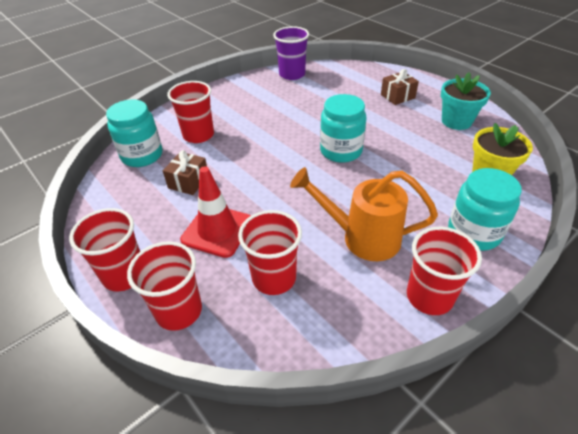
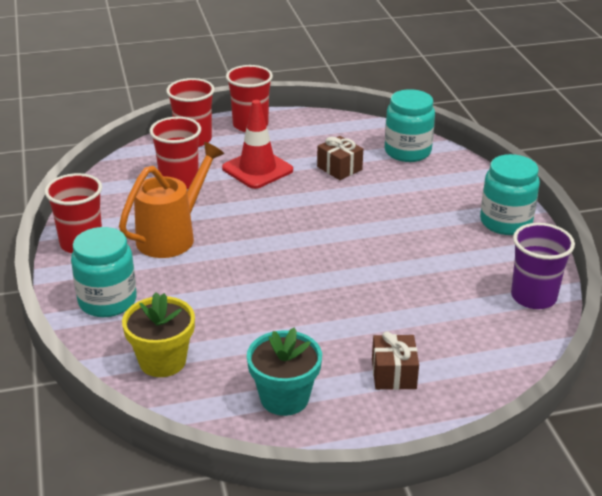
camera: 115 degrees right, 10 degrees down
red cup [167,81,214,143] -> none
turquoise jar [320,94,367,163] -> turquoise jar moved to [480,154,540,235]

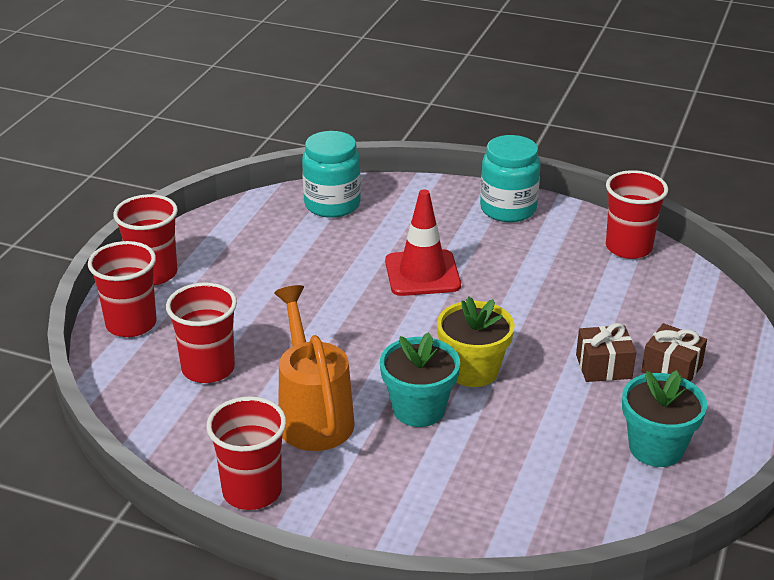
camera: 55 degrees left, 0 degrees up
turquoise jar [71,227,137,317] -> none
yellow flower pot [122,292,195,377] -> yellow flower pot moved to [437,297,515,387]
red traffic cone [222,100,293,189] -> red traffic cone moved to [385,189,461,296]
brown gift [317,136,363,180] -> brown gift moved to [576,323,636,382]
purple cup [511,223,575,309] -> red cup [606,170,668,259]
none -> turquoise flower pot [380,332,460,427]

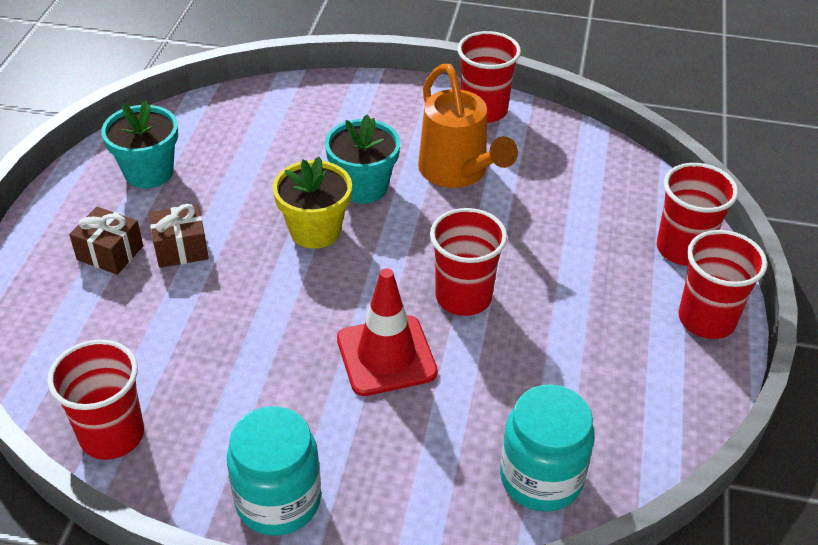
camera: 170 degrees right, 10 degrees up
red cup [166,282,237,383] -> red cup moved to [430,208,507,316]

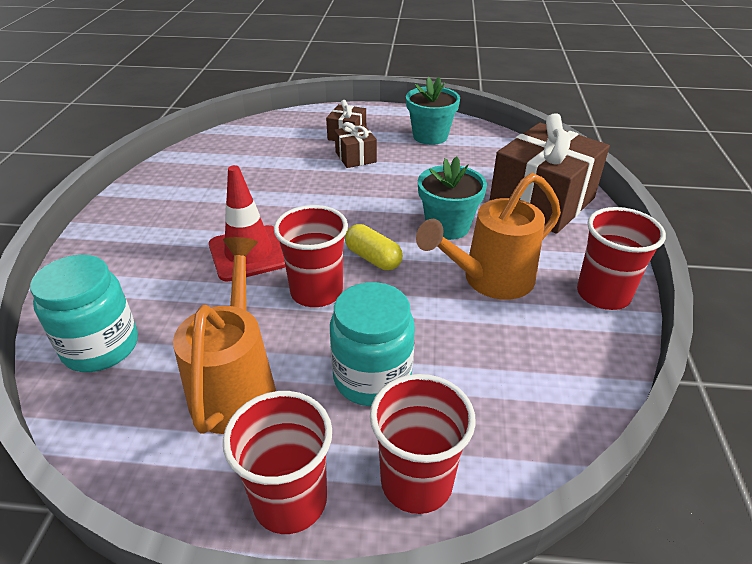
camera: 85 degrees right, 5 degrees down
red cup [47,340,144,460] -> none
turquoise jar [227,406,321,536] -> turquoise jar moved to [330,282,415,406]
yellow flower pot [273,157,352,249] -> none
none -> orange watering can [173,237,276,434]
none -> yellow capsule [345,224,403,270]
none -> brown gift [489,113,610,234]

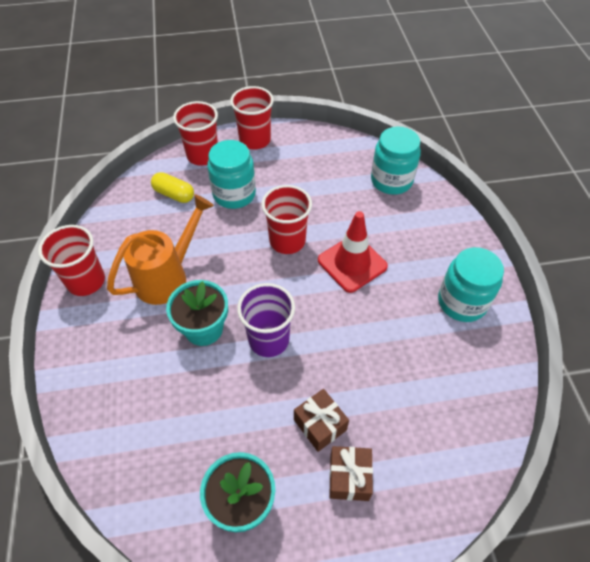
camera: 165 degrees right, 15 degrees up
orange watering can [173,237,276,434] -> none
yellow capsule [345,224,403,270] -> yellow capsule moved to [151,172,194,203]
brown gift [489,113,610,234] -> none
none -> purple cup [237,283,295,357]
none -> turquoise jar [438,247,504,322]

